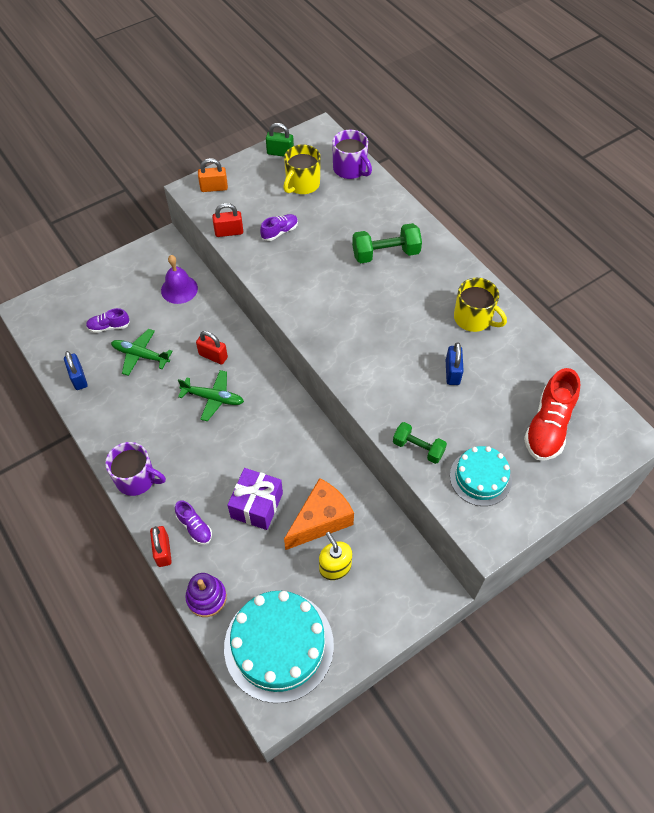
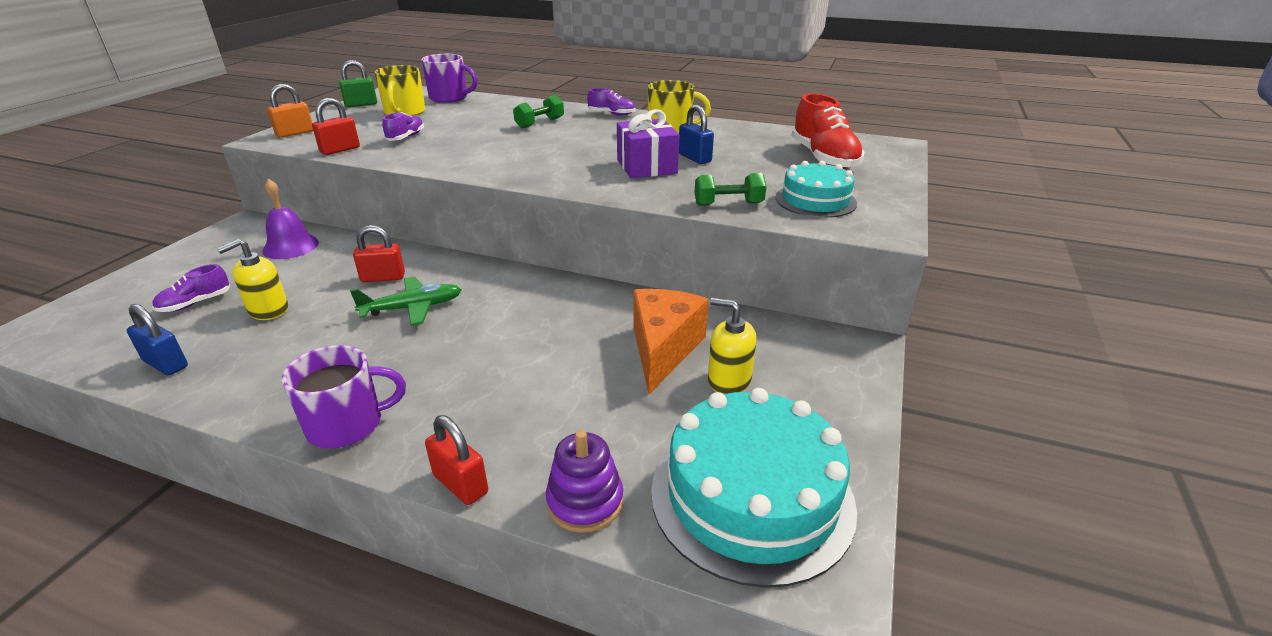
camera: 35 degrees left, 25 degrees down
green plane [111,329,173,376] -> yellow soap dispenser [217,239,288,320]
purple shoe [175,500,212,545] -> purple shoe moved to [587,88,636,116]
purple gift [227,468,283,530] -> purple gift moved to [617,109,679,178]
green dumbbell [352,223,422,263] -> green dumbbell [513,95,564,129], size x0.66

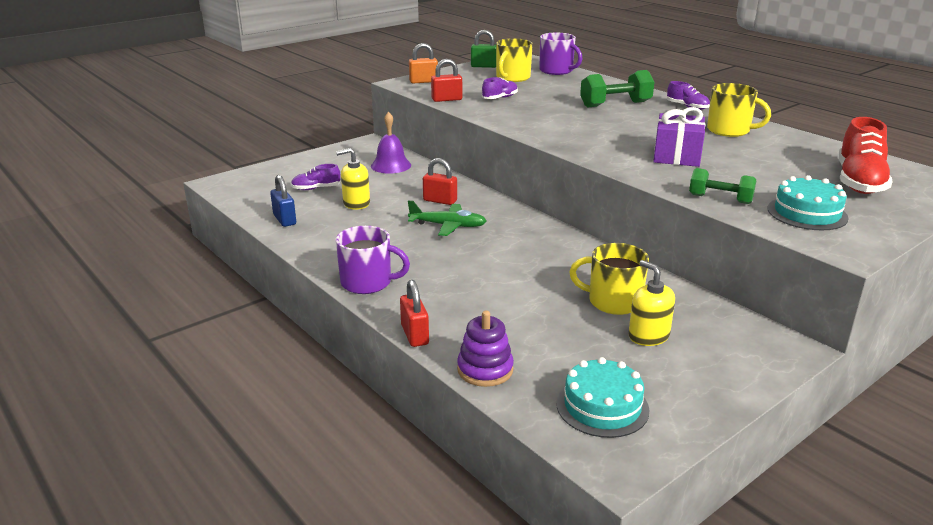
camera: 30 degrees right, 5 degrees down
green dumbbell [513,95,564,129] -> green dumbbell [580,70,654,108], size x1.51
orange cheese [634,289,709,394] -> yellow mug [569,243,649,315]
turquoise cake [651,388,857,588] -> turquoise cake [556,357,650,438], size x0.58
blue padlock [679,105,714,164] -> none

